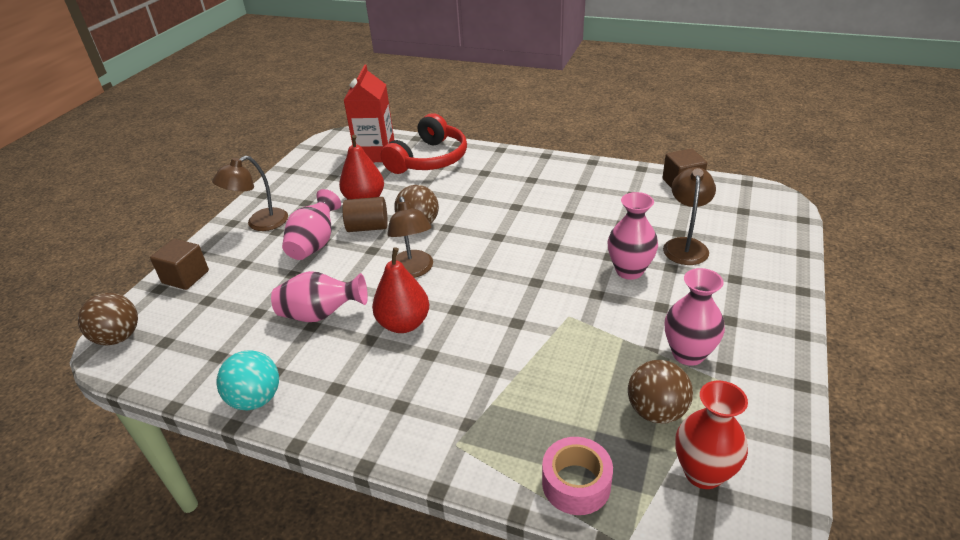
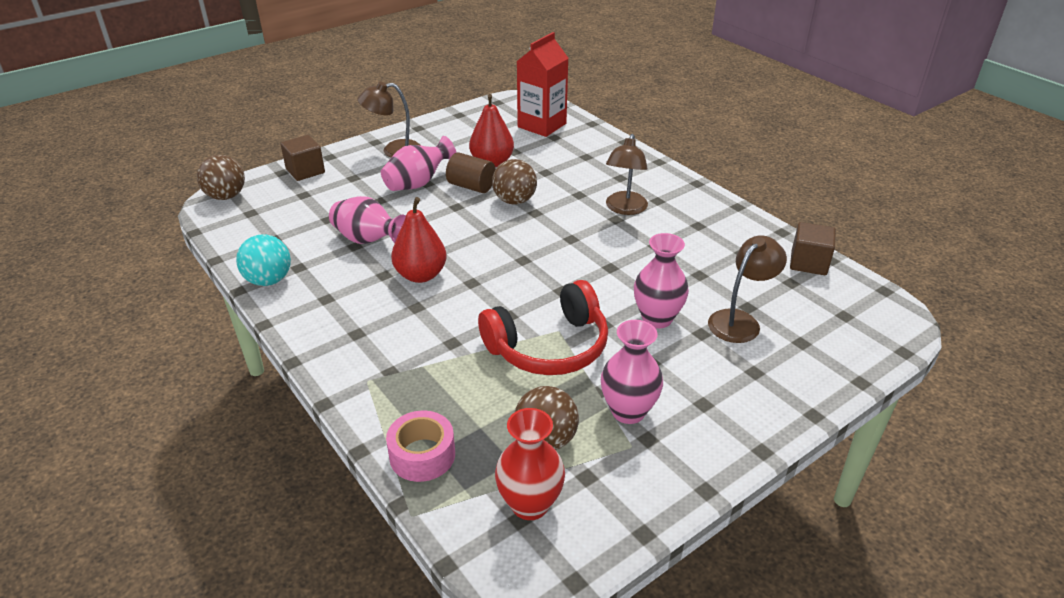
camera: 30 degrees right, 0 degrees up
red headphones [381,113,467,174] -> red headphones moved to [478,280,608,375]
brown lamp [387,196,433,278] -> brown lamp moved to [606,134,648,215]

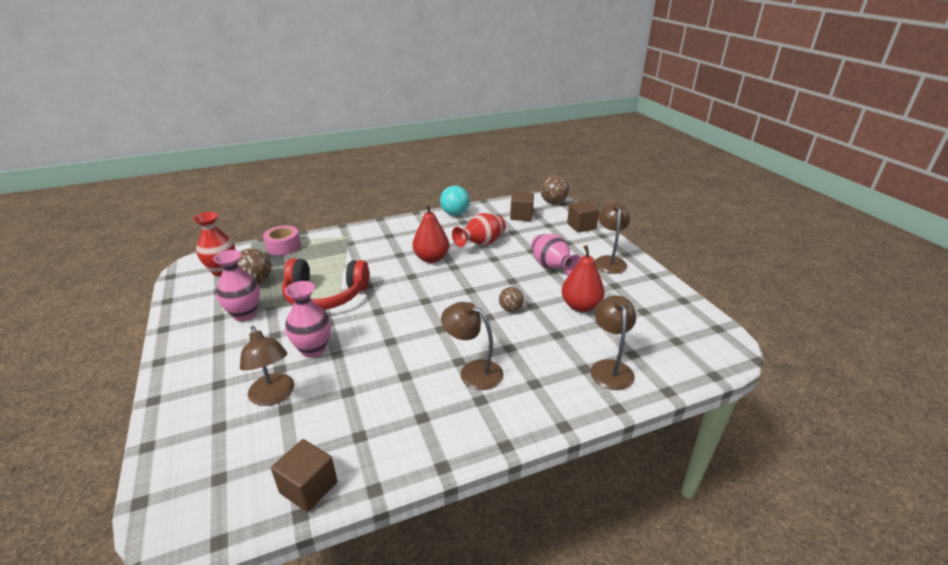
camera: 105 degrees right, 5 degrees down
pink vase [329,196,406,244] -> red vase [452,213,506,247]
brown cylinder [446,153,496,193] -> none
red headphones [478,280,608,375] -> red headphones turned 75 degrees counterclockwise [282,258,369,310]
brown ball [492,159,537,205] -> brown ball [499,287,524,312], size x0.63
red carton [517,32,568,137] -> none
none -> brown cube [510,192,534,221]
none -> brown lamp [591,295,636,390]

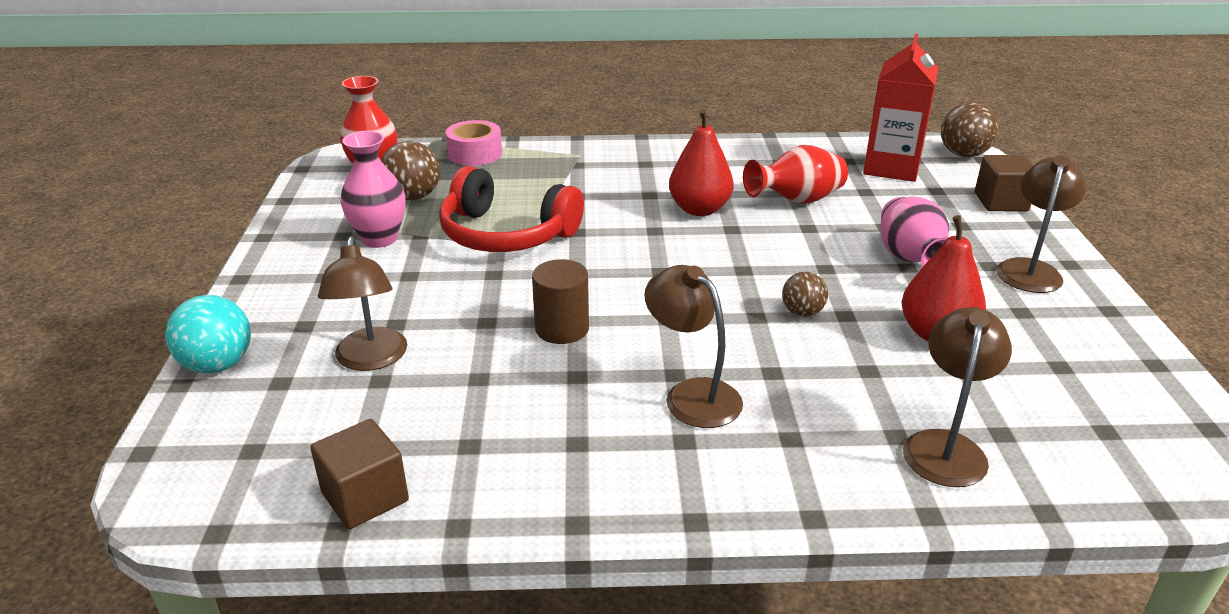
camera: 20 degrees right, 0 degrees up
pink vase [285,281,331,358] -> none
turquoise ball [440,186,470,216] -> turquoise ball moved to [165,295,251,373]
brown cube [510,192,534,221] -> red carton [863,34,938,182]
none -> brown cylinder [532,259,589,344]

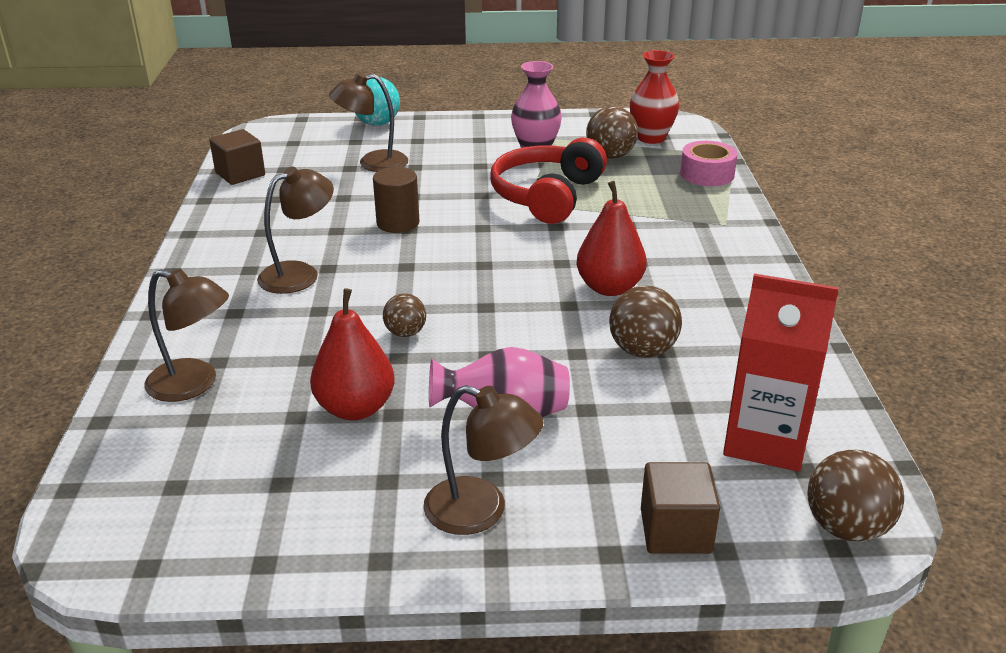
camera: 90 degrees right, 0 degrees up
red vase [743,145,848,204] -> brown ball [609,286,682,358]

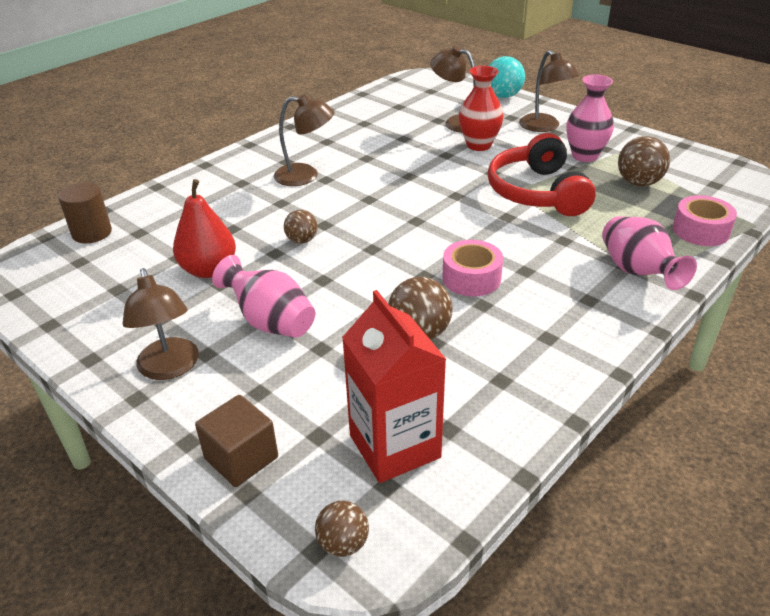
camera: 45 degrees right, 5 degrees up
brown lamp [144,269,229,402] -> brown lamp moved to [519,50,580,132]
brown cube [209,129,265,185] -> none
brown cylinder [373,167,419,233] -> brown cylinder moved to [58,183,112,243]
red headphones [490,138,607,224] -> red headphones turned 75 degrees counterclockwise [488,133,596,216]
red pear [576,181,647,296] -> pink tape [442,240,503,297]
red vase [630,50,679,144] -> red vase moved to [459,66,504,151]
brown ball [808,449,904,542] -> brown ball [315,501,369,557], size x0.63
none -> pink vase [602,216,697,290]

